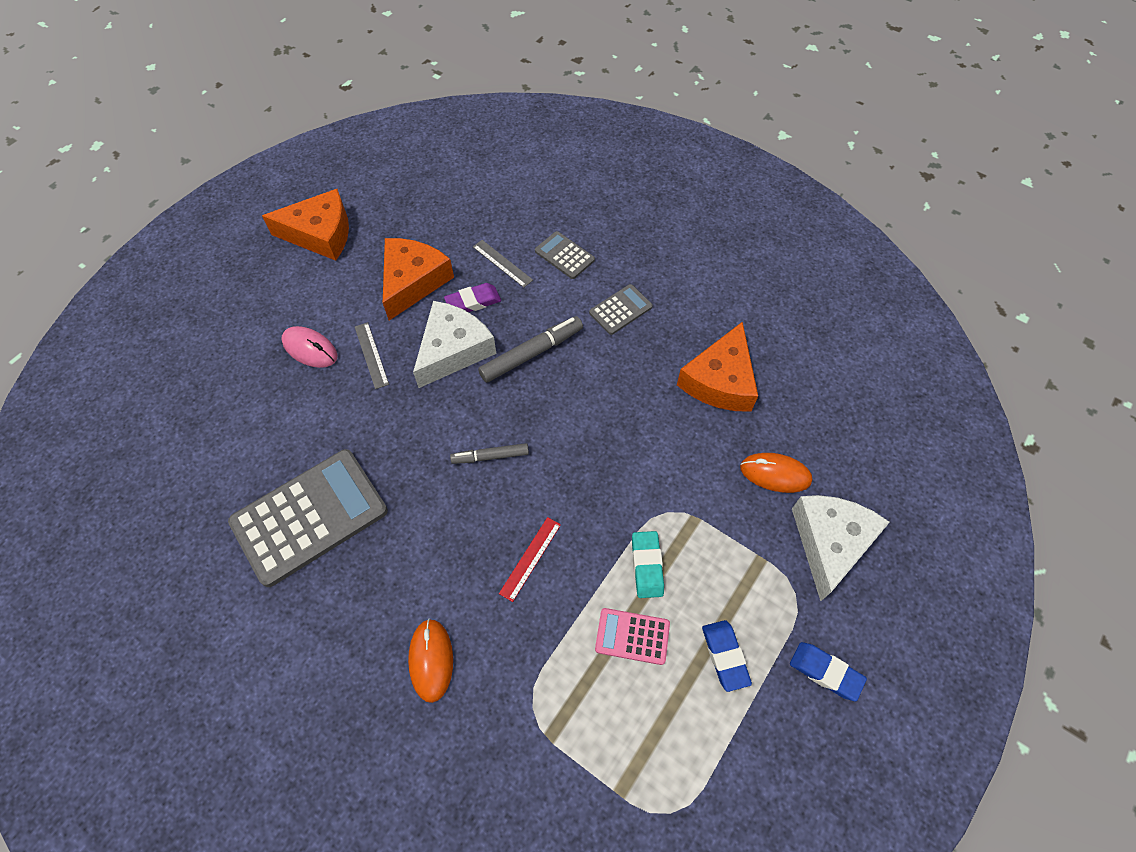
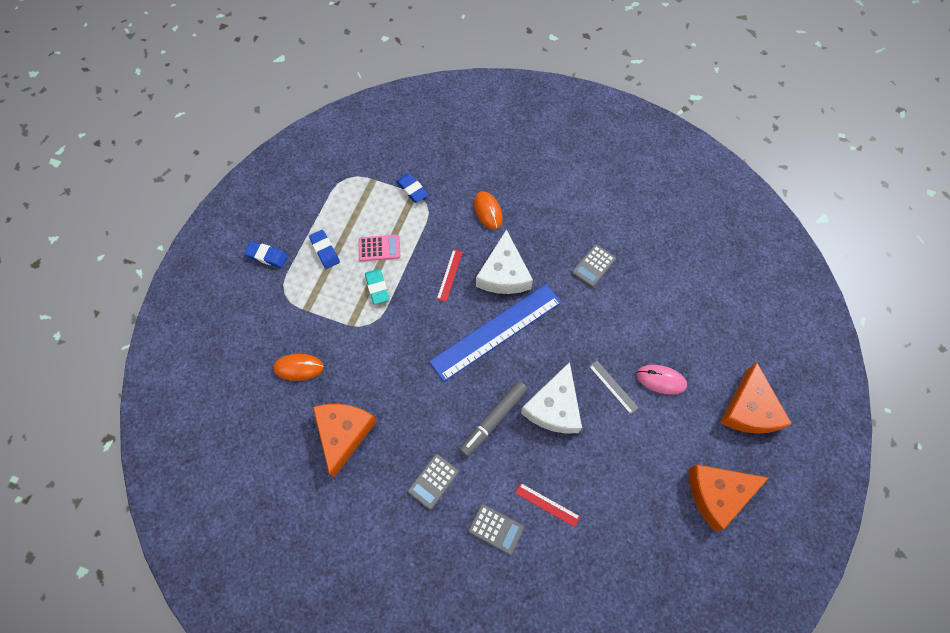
camera: 165 degrees right, 5 degrees up
grey calculator [228,449,388,587] -> grey calculator [572,244,616,287], size x0.48
orange cheese [383,238,454,320] -> orange cheese moved to [720,362,792,434]
purple eraser [444,283,501,312] -> none
grey marker [450,443,529,464] -> blue ruler [429,284,562,382]
grey ruler [473,240,533,288] -> red ruler [515,483,580,527]
white cheese [792,495,890,601] -> white cheese moved to [476,229,533,294]
none -> blue eraser [396,174,429,203]

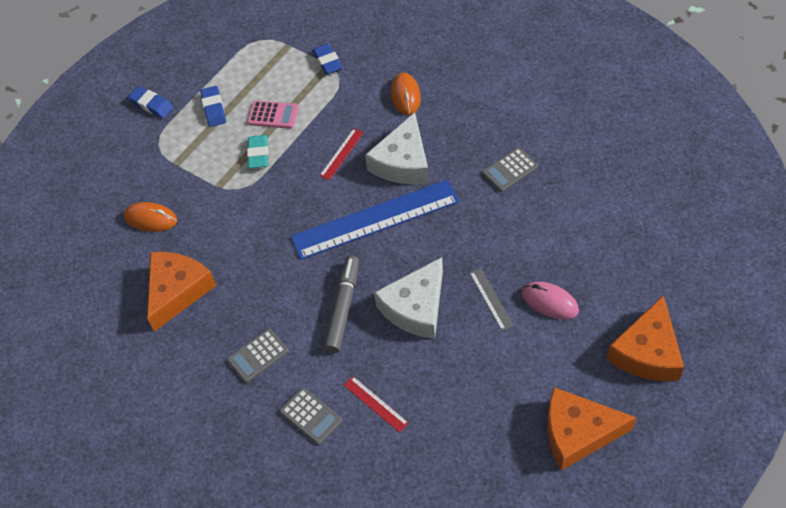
camera: 20 degrees right, 10 degrees down
grey marker [460,381,528,457] -> grey marker turned 135 degrees clockwise [324,256,359,353]

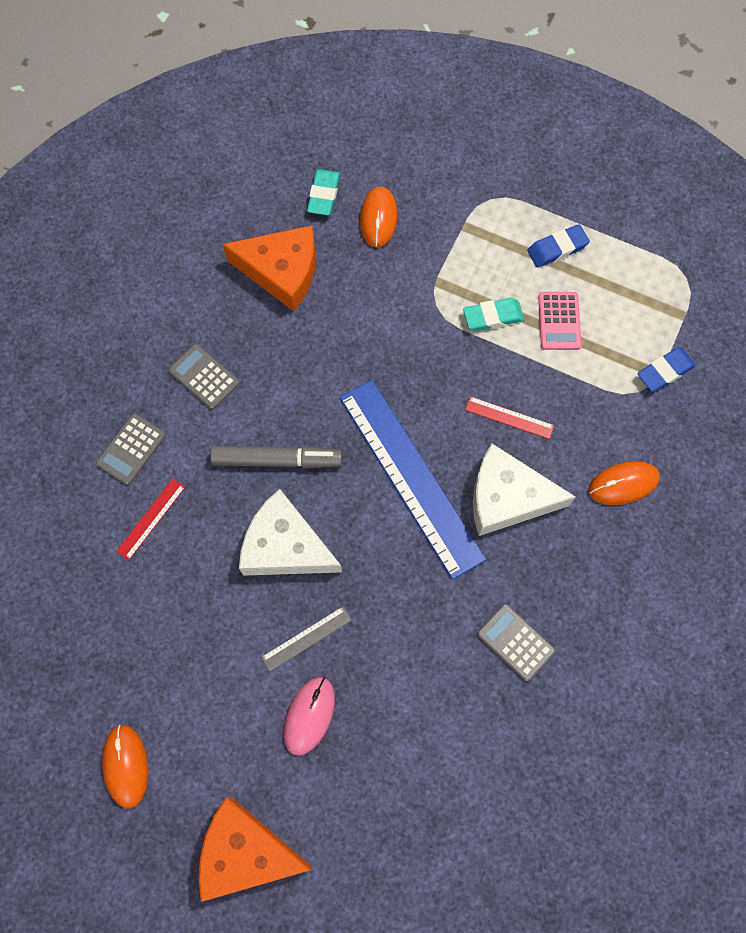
camera: 75 degrees right, 15 degrees up
blue eraser [128,86,173,118] -> none
orange cheese [547,387,636,470] -> orange mouse [102,724,149,809]
none -> turquoise eraser [307,169,340,216]

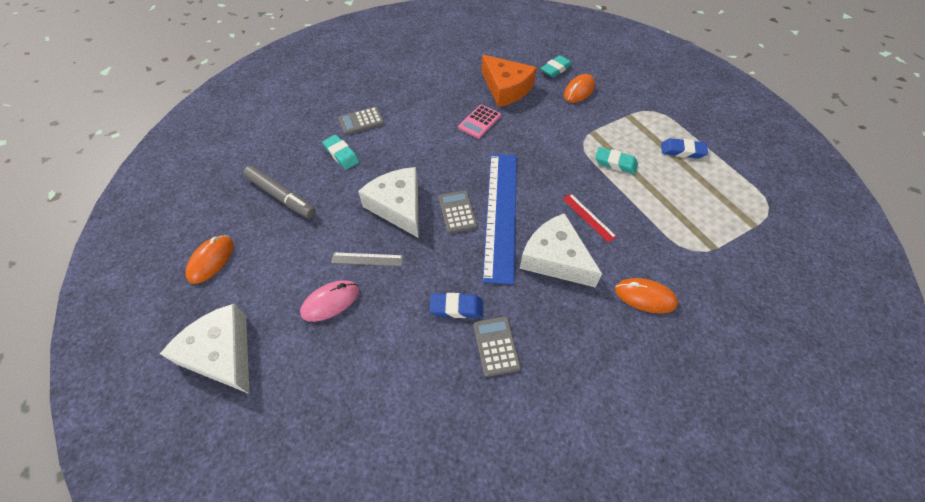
camera: 35 degrees right, 15 degrees down
red ruler [116,478,185,560] -> turquoise eraser [322,135,360,170]
grey calculator [169,344,239,410] -> grey calculator moved to [439,190,478,234]
orange cheese [199,797,313,902] -> white cheese [160,304,249,394]
grey marker [210,446,342,468] -> grey marker moved to [243,166,316,219]
pink calculator [538,292,582,350] -> pink calculator moved to [458,105,501,139]
blue eraser [637,347,696,392] -> blue eraser moved to [430,293,483,318]

